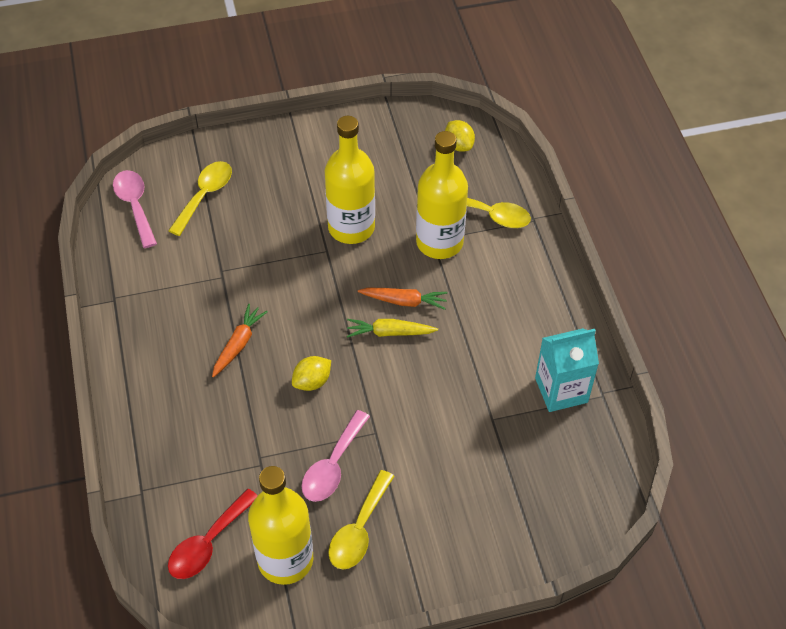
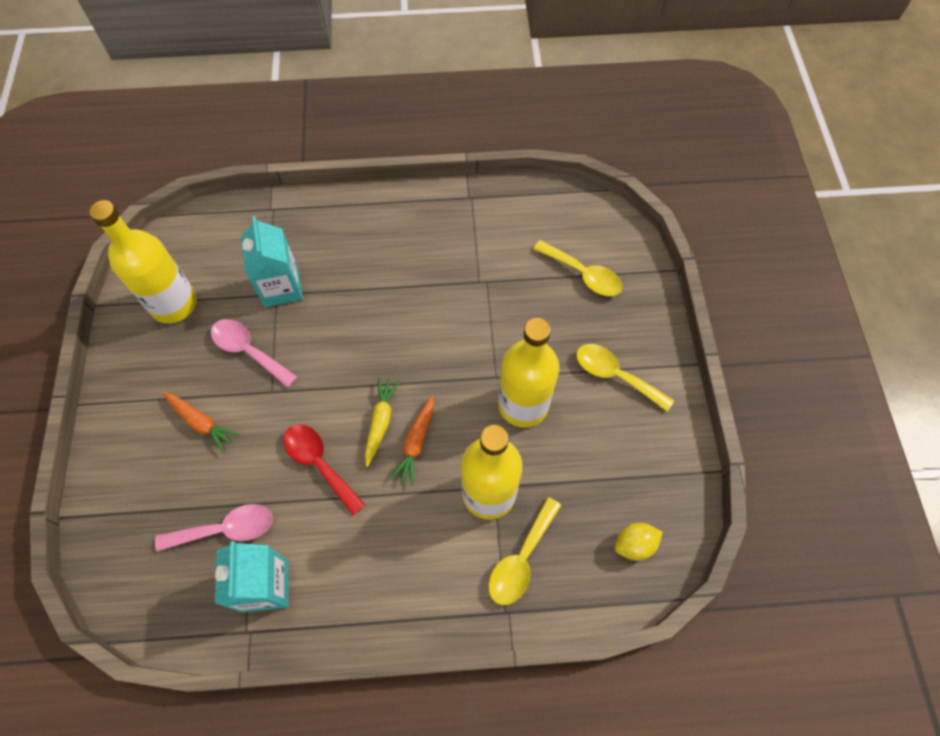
camera: 100 degrees right, 10 degrees up
pink spoon [113,170,157,248] -> pink spoon moved to [155,504,273,551]
red spoon [168,489,258,579] -> red spoon moved to [284,424,366,515]
orange carrot [212,304,268,378] -> orange carrot moved to [162,392,239,453]
yellow lemon [292,356,331,391] -> none
yellow spoon [328,470,394,570] -> yellow spoon moved to [576,344,674,412]
none -> turquoise carton [241,216,303,307]

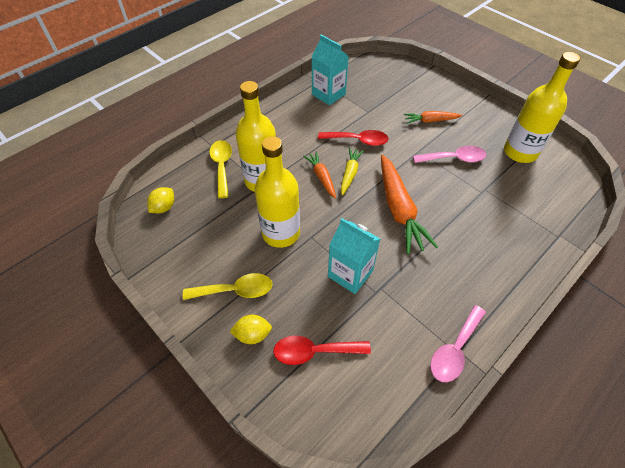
camera: 140 degrees right, 10 degrees down
pink spoon [155,504,273,551] -> pink spoon moved to [430,305,486,382]
turquoise carton [241,216,303,307] -> turquoise carton moved to [328,218,380,294]
yellow carrot [365,377,400,467] -> yellow carrot turned 135 degrees counterclockwise [341,148,364,196]
yellow spoon [533,240,623,296] -> red spoon [273,336,371,365]
none -> yellow lemon [230,315,272,344]
none -> orange carrot [381,155,438,254]

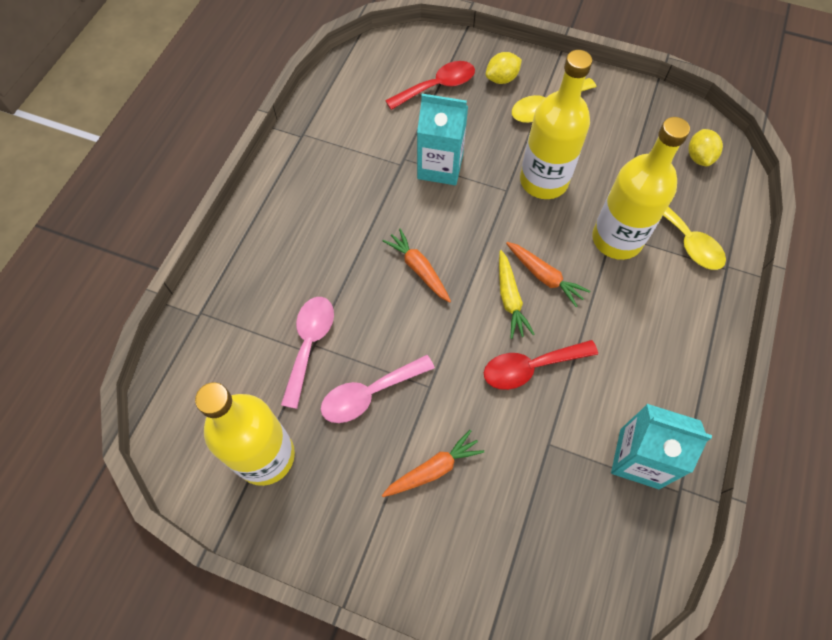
camera: 155 degrees right, 10 degrees up
orange carrot [381,155,438,254] -> orange carrot [383,229,451,303], size x0.55
pink spoon [430,305,486,382] -> pink spoon moved to [281,297,334,409]

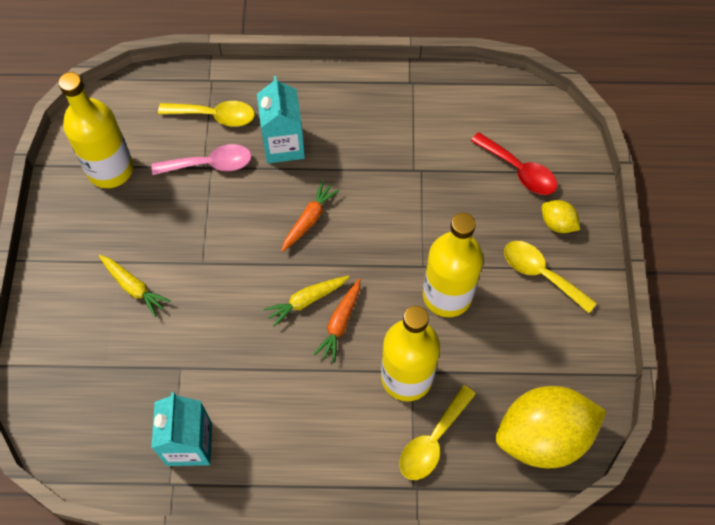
camera: 70 degrees right, 0 degrees up
pink spoon [321,355,435,423] -> none
orange carrot [382,430,484,497] -> yellow carrot [99,255,171,317]
turquoise carton [417,94,468,185] -> turquoise carton moved to [257,76,305,163]
red spoon [484,340,598,390] -> none
yellow lemon [688,129,723,166] -> yellow lemon [496,386,607,468], size x2.28
none -> yellow spoon [158,101,255,127]

